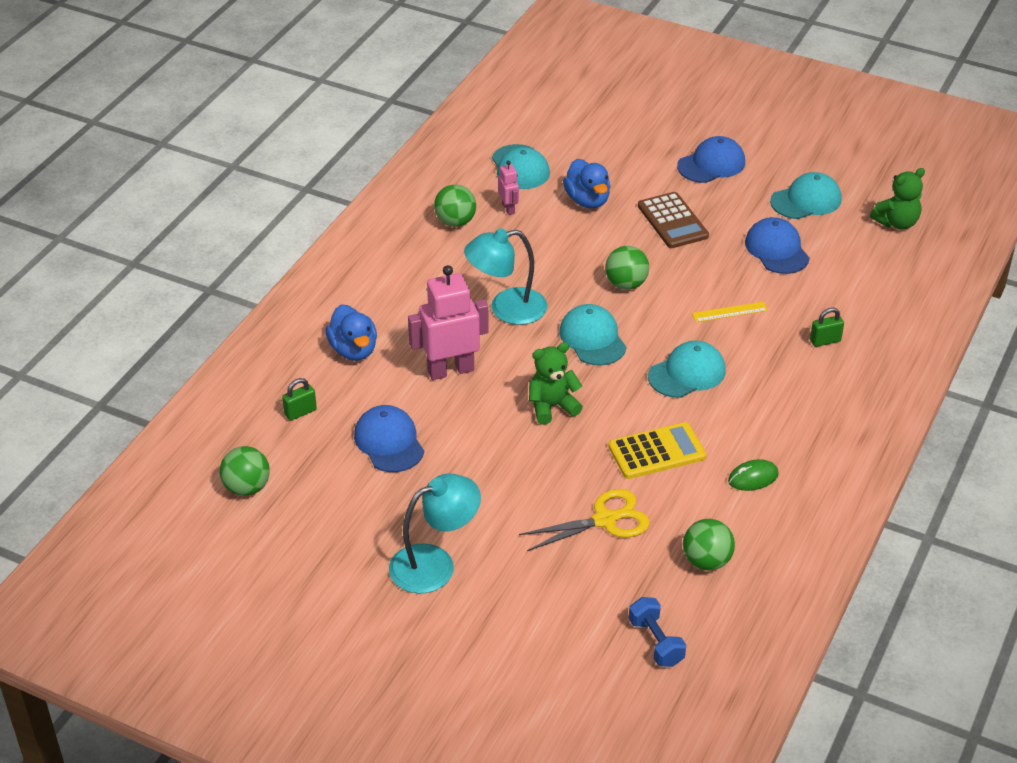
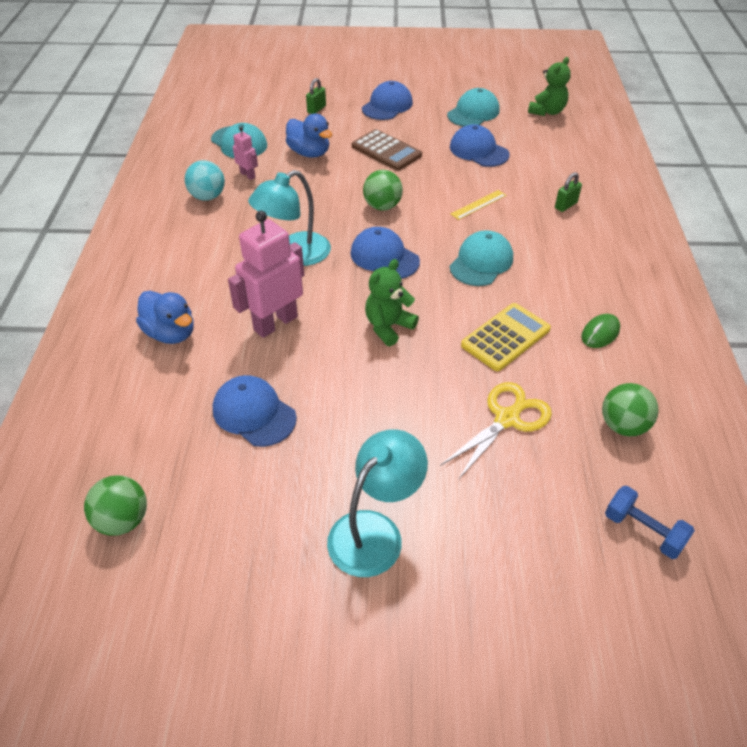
camera: 25 degrees left, 5 degrees up
green padlock [282,378,317,421] -> green padlock moved to [306,78,326,114]
green ball [434,185,476,227] -> turquoise ball [184,160,225,201]
turquoise cap [560,304,627,365] -> blue cap [350,227,420,279]

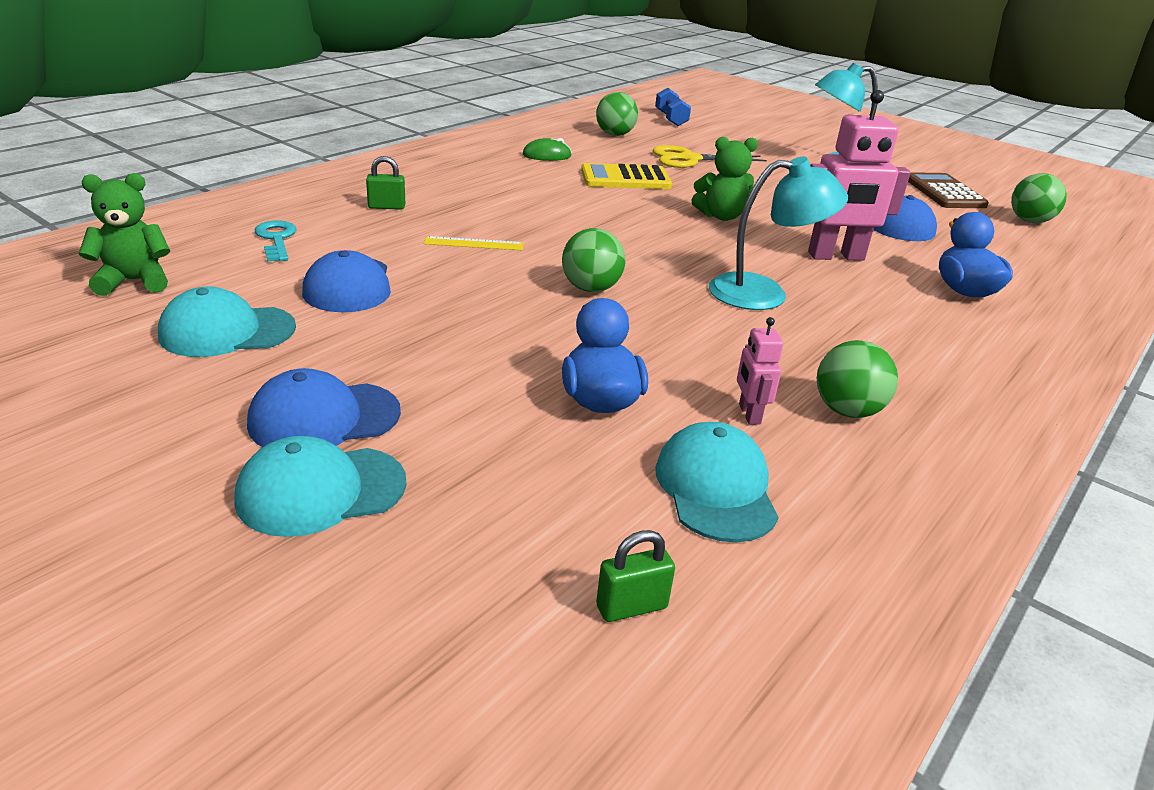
camera: 145 degrees left, 15 degrees down
turquoise ball [184,160,225,201] -> green ball [817,340,898,418]
green padlock [306,78,326,114] -> green padlock moved to [596,530,675,622]
blue cap [350,227,420,279] -> none
brown calculator [352,129,422,171] -> brown calculator moved to [908,172,989,208]
turquoise cap [450,230,513,286] -> turquoise cap moved to [234,436,407,537]
none -> turquoise key [255,220,297,261]

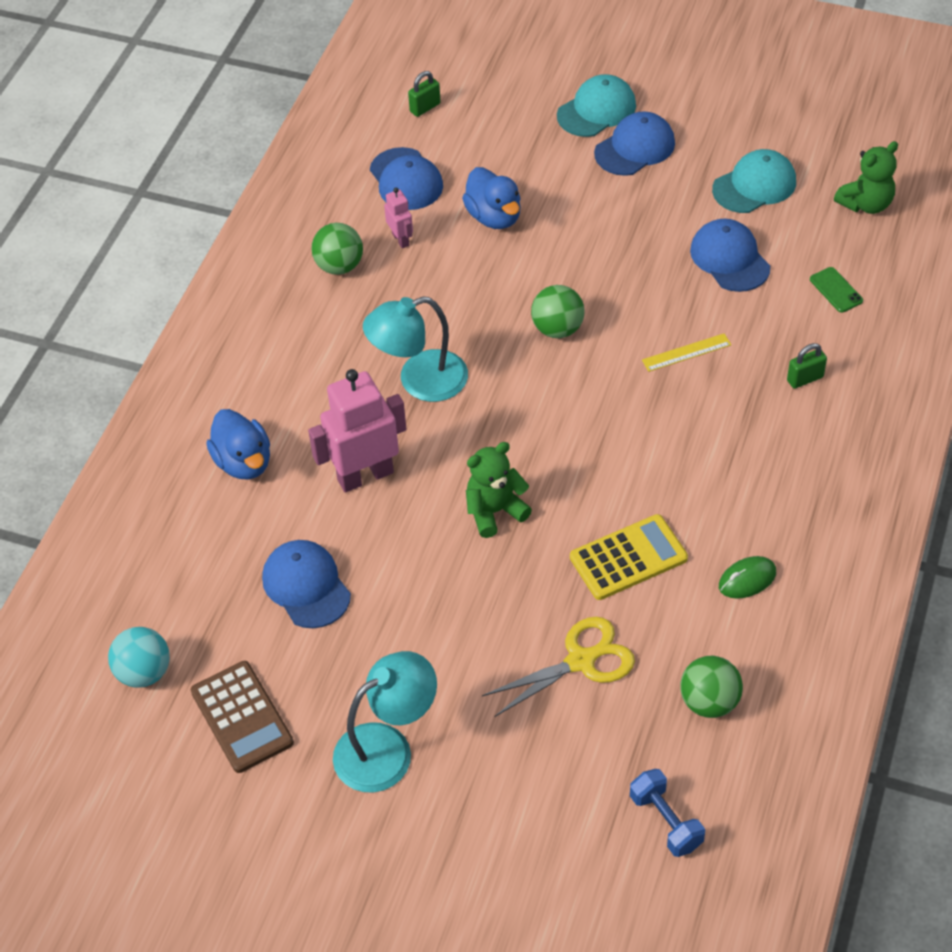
camera: 165 degrees right, 20 degrees up
turquoise key [255,220,297,261] -> green phone [810,267,863,313]
turquoise cap [655,422,779,542] -> blue cap [370,147,443,210]
green ball [1011,173,1067,223] -> turquoise ball [108,627,170,688]

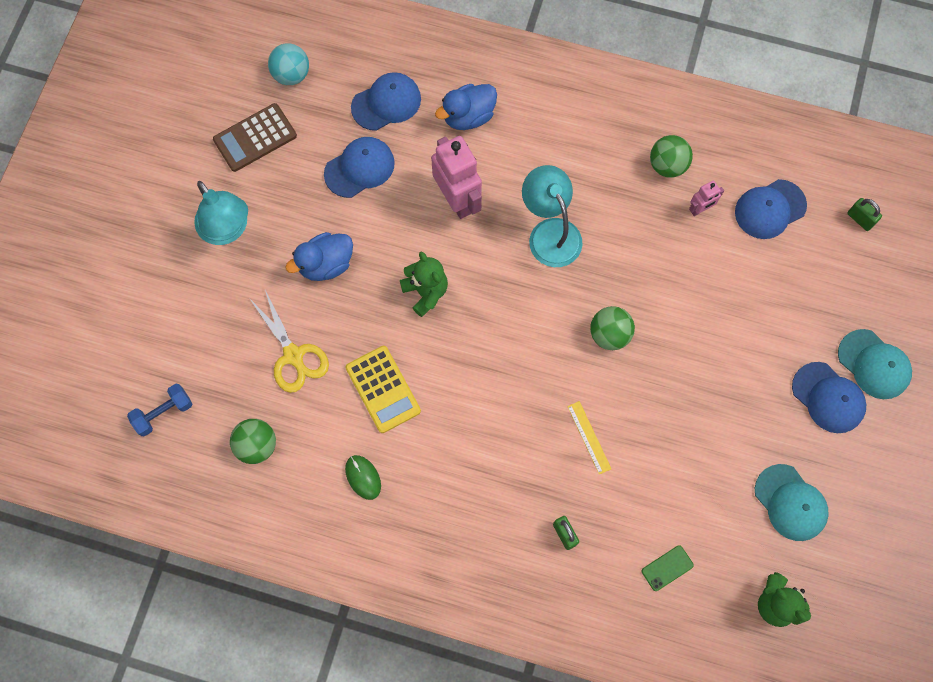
camera: 85 degrees right, 20 degrees up
blue duck [462,167,521,229] -> blue duck moved to [285,232,353,281]
blue cap [690,219,770,292] -> blue cap moved to [351,72,421,131]

